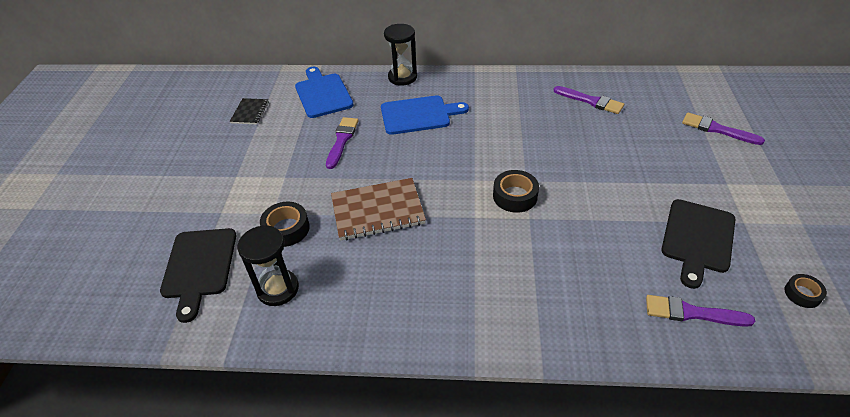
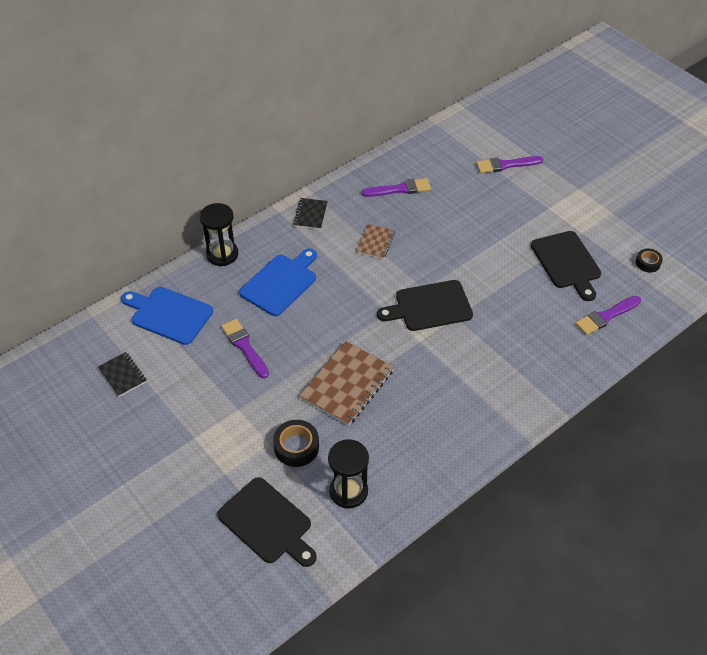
camera: 45 degrees left, 5 degrees up
black tape [493,170,539,213] -> black cutting board [377,280,473,331]
none -> black notebook [293,198,328,230]
none -> brown notebook [357,224,395,259]

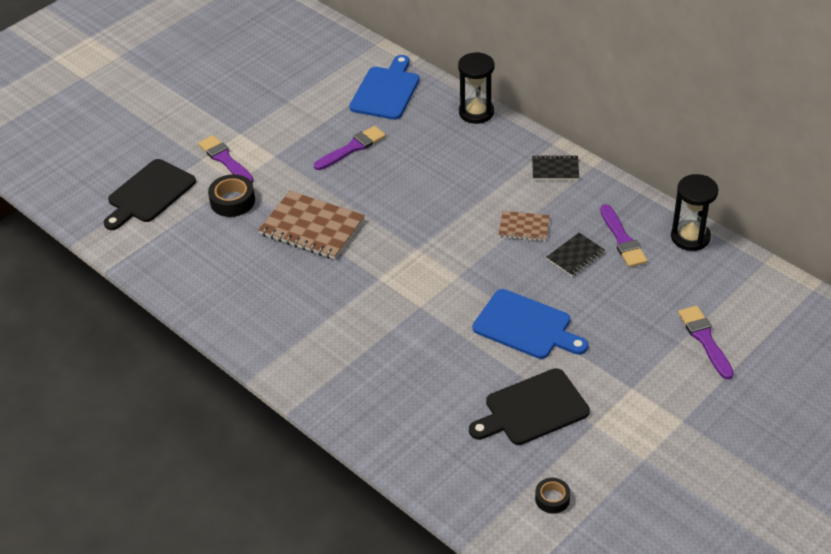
camera: 85 degrees right, 5 degrees down
black notebook [98,352,147,397] -> black notebook moved to [547,233,605,277]
blue cutting board [239,249,317,316] -> blue cutting board moved to [473,289,588,359]
black hourglass [328,439,369,508] -> black hourglass moved to [671,174,719,251]
black cutting board [377,280,473,331] -> none
purple brush [575,296,641,335] -> purple brush moved to [198,135,254,183]

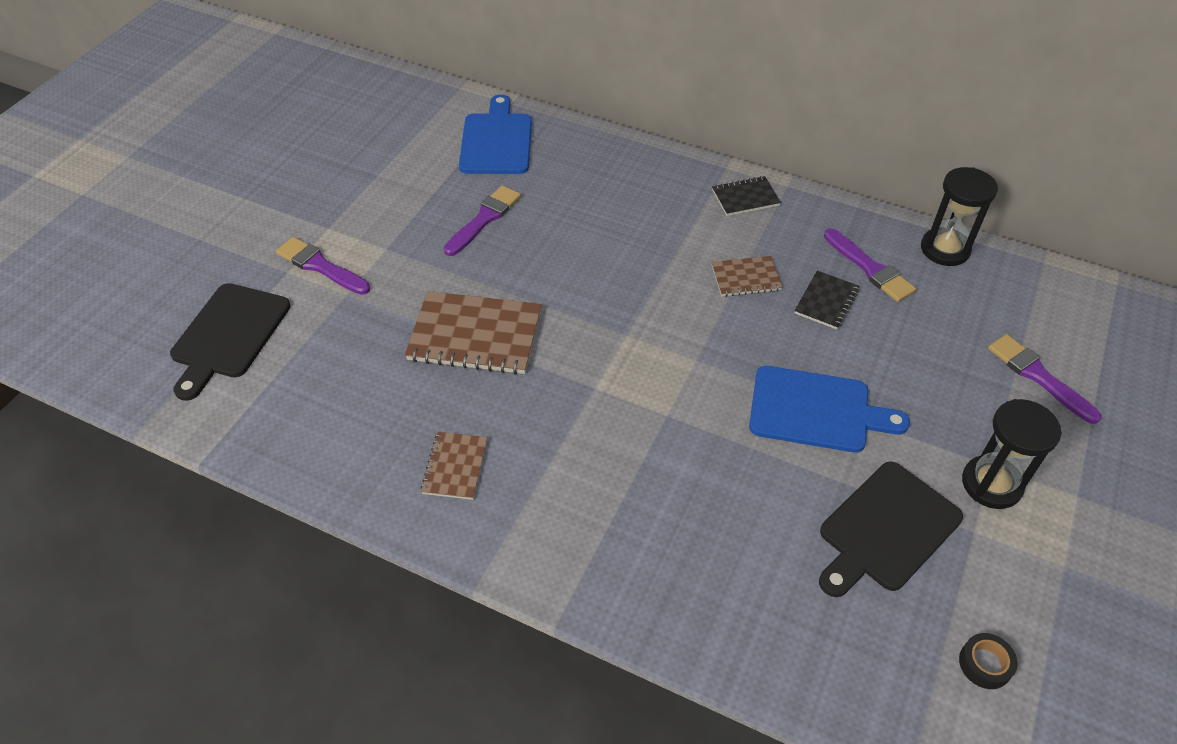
camera: 20 degrees left, 5 degrees up
black tape [208,174,255,217] -> none
black hourglass [458,52,495,124] -> black hourglass moved to [962,399,1062,509]
none -> brown notebook [421,432,488,500]

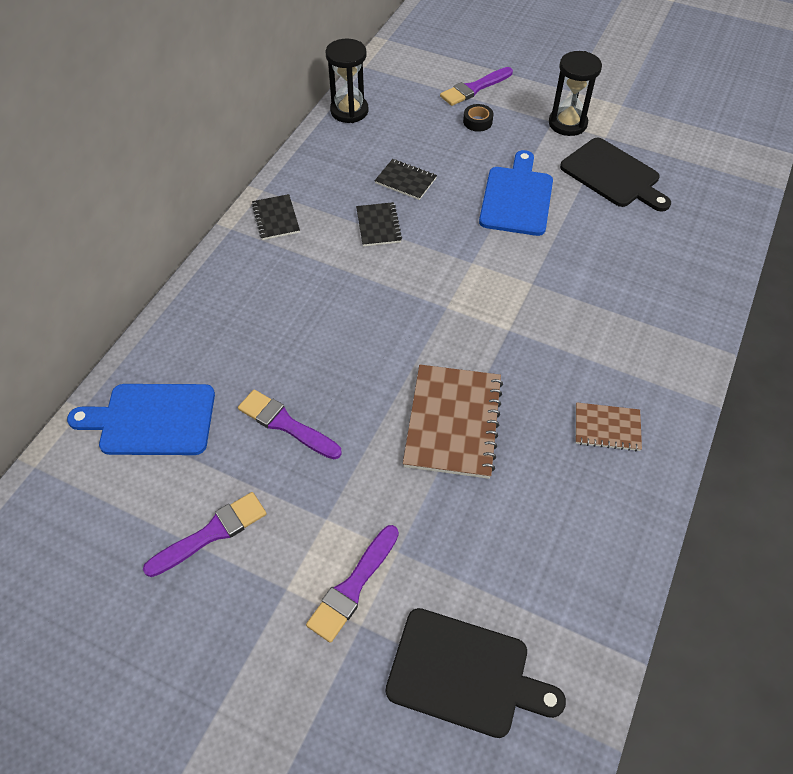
camera: 90 degrees left, 5 degrees up
brown notebook [711,256,783,297] -> black notebook [356,202,402,246]
purple brush [824,229,916,302] -> purple brush moved to [143,492,267,577]
black tape [959,633,1018,689] -> black tape moved to [463,104,493,132]

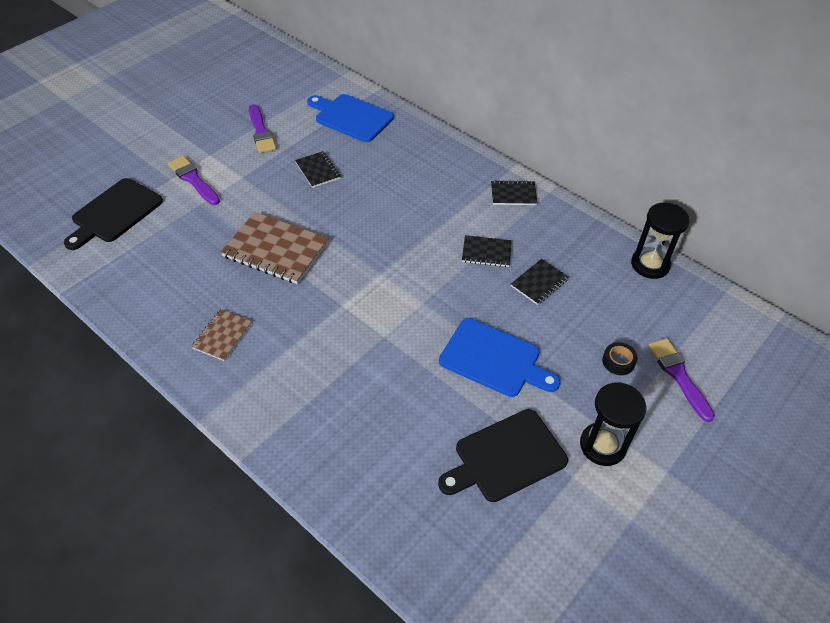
camera: 105 degrees right, 5 degrees down
blue cutting board [67,384,215,455] -> blue cutting board turned 75 degrees counterclockwise [307,94,394,142]
purple brush [238,389,342,459] -> black notebook [295,151,341,188]

